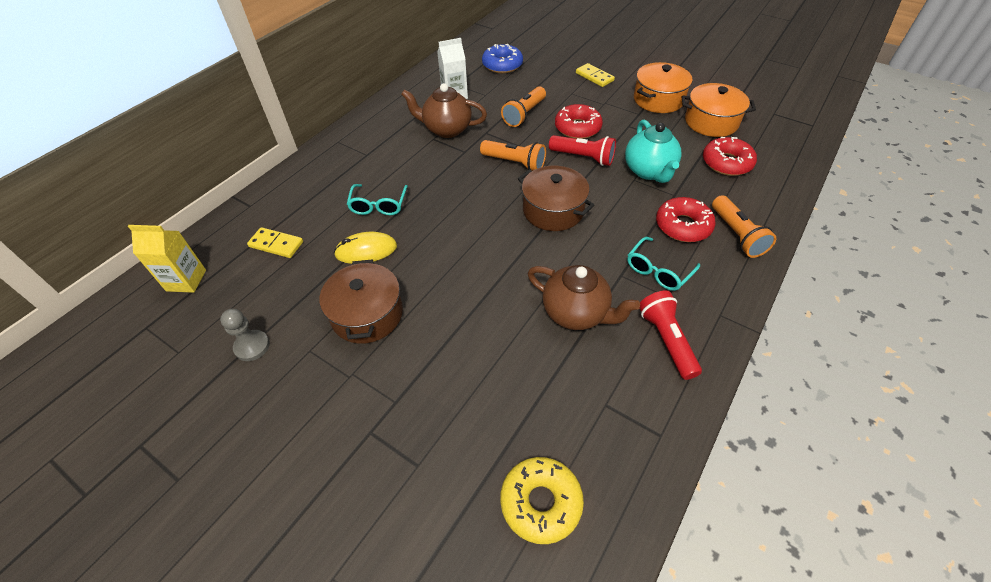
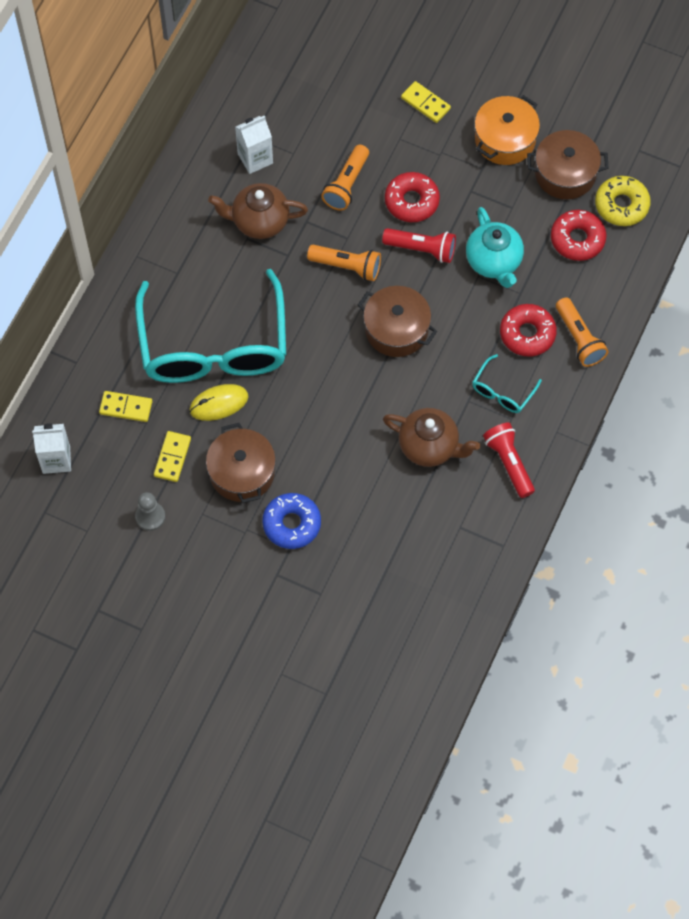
camera: 10 degrees left, 15 degrees up
yellow carton [128,225,206,293] -> white carton [32,423,71,474]
turquoise glasses [347,184,408,215] -> turquoise glasses [135,269,286,383], size x2.50
blue donut [482,44,523,73] -> blue donut moved to [262,493,321,549]
yellow donut [500,457,584,544] -> yellow donut moved to [595,176,651,226]
orange pot [682,83,756,137] -> brown pot [527,130,609,199]
none -> yellow domino [154,431,191,482]

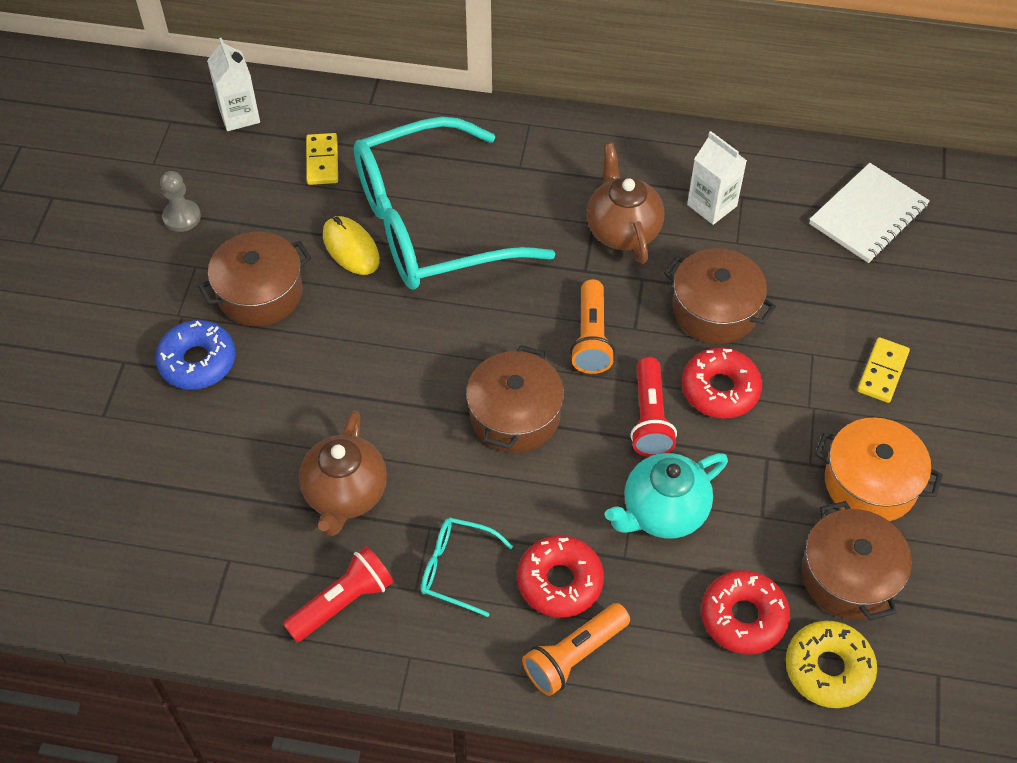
camera: 75 degrees right, 10 degrees down
yellow domino [154,431,191,482] -> none
orange flashlight [321,145,369,211] -> brown pot [664,248,776,344]
none -> white notebook [809,163,930,263]

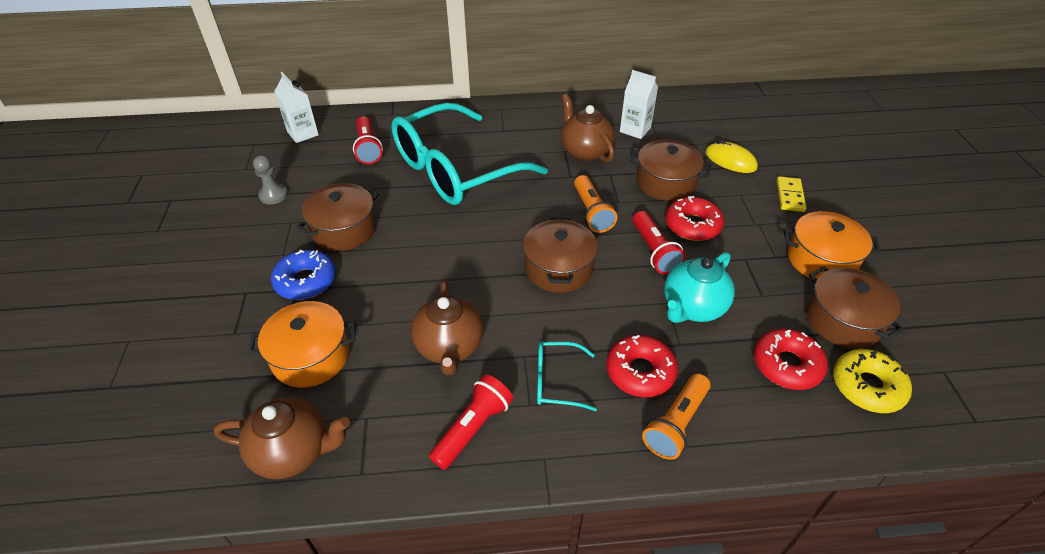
camera: 15 degrees left, 10 degrees down
yellow domino [306,133,338,185] -> red flashlight [353,116,383,164]
yellow mouse [323,216,380,275] -> yellow mouse moved to [705,140,758,173]
white notebook [809,163,930,263] -> none
none -> brown teapot [214,397,350,479]
none -> orange pot [248,301,356,388]

